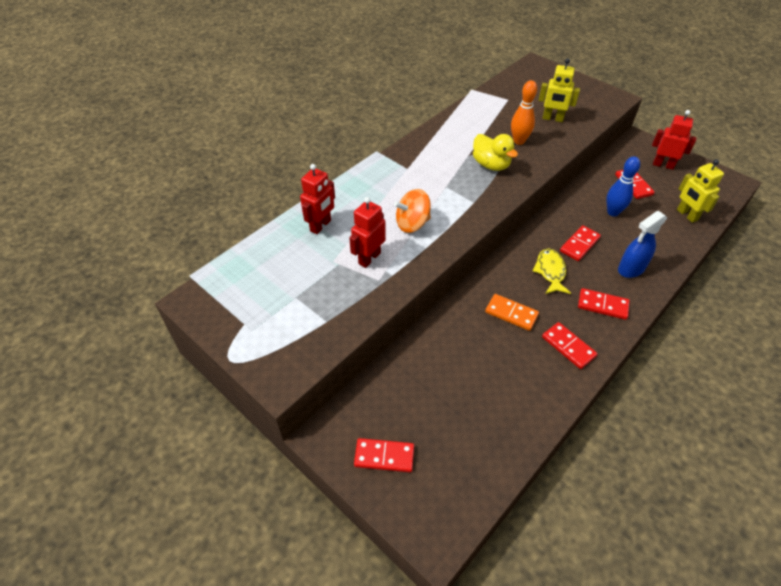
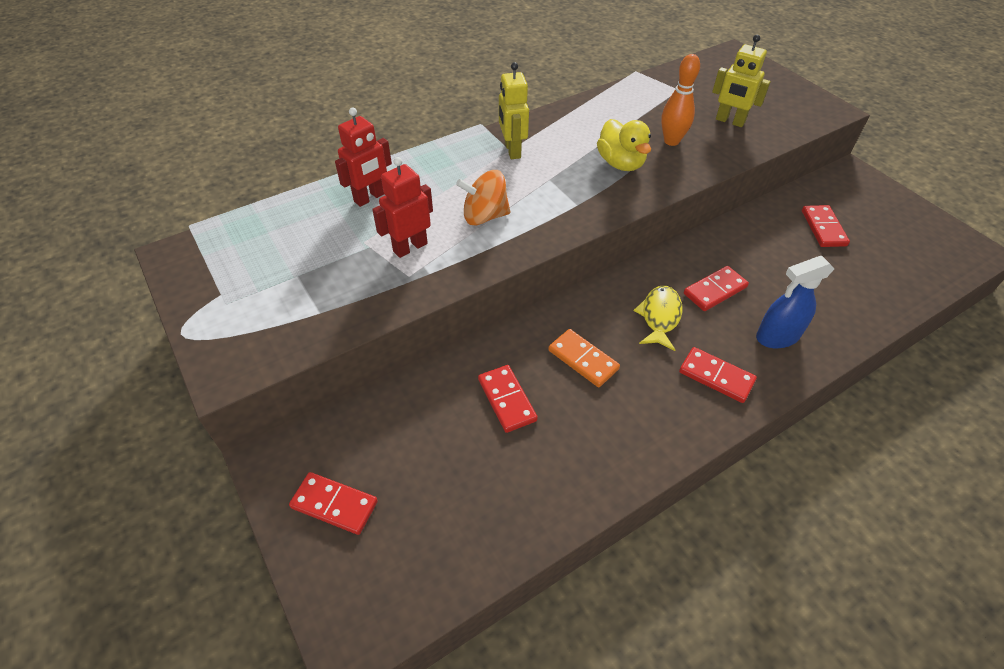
camera: 15 degrees right, 0 degrees up
red domino [542,322,597,369] -> red domino moved to [478,365,538,433]
blue bowling pin [606,156,640,216] -> none
red robot [652,110,697,170] -> none
yellow robot [677,159,724,223] -> yellow robot moved to [499,62,529,159]

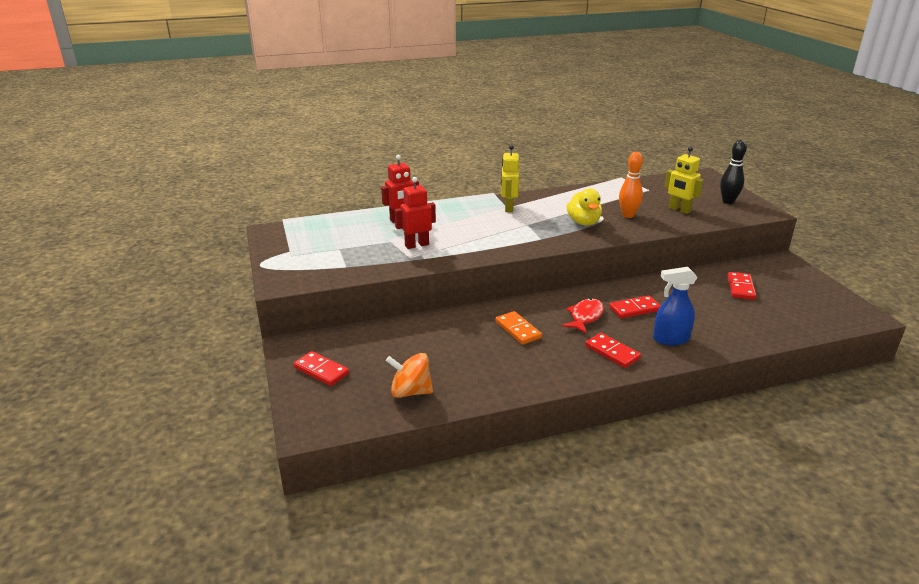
camera: 15 degrees right, 20 degrees down
orange spinning top [456,170,510,225] -> orange spinning top moved to [386,353,433,398]
red domino [478,365,538,433] -> none
yellow fish [634,286,682,351] -> red fish [562,298,604,334]
none -> black bowling pin [720,140,747,204]

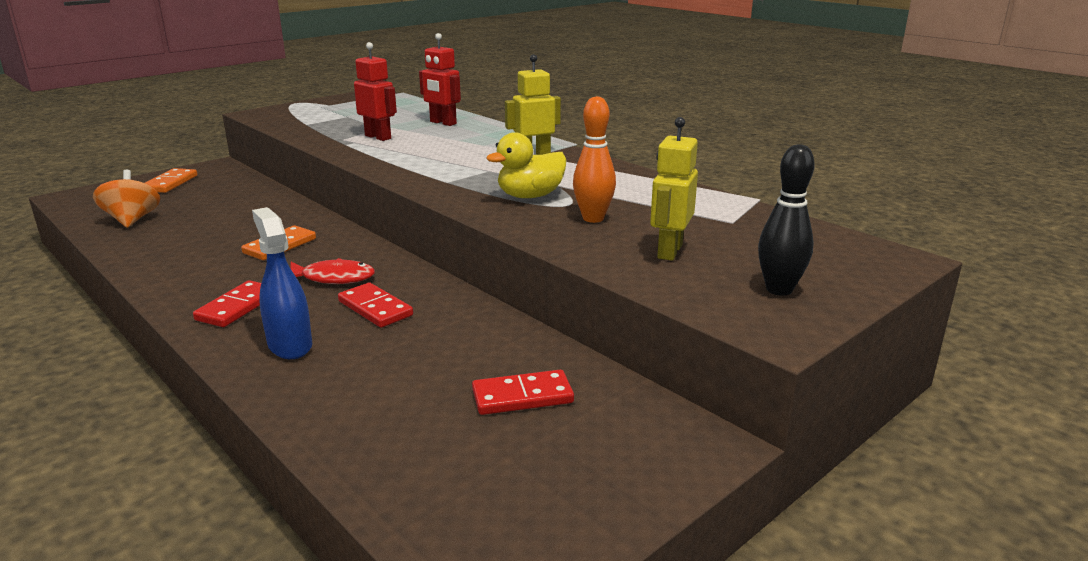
camera: 65 degrees right, 5 degrees down
red domino [293,351,349,386] -> orange domino [145,168,197,193]

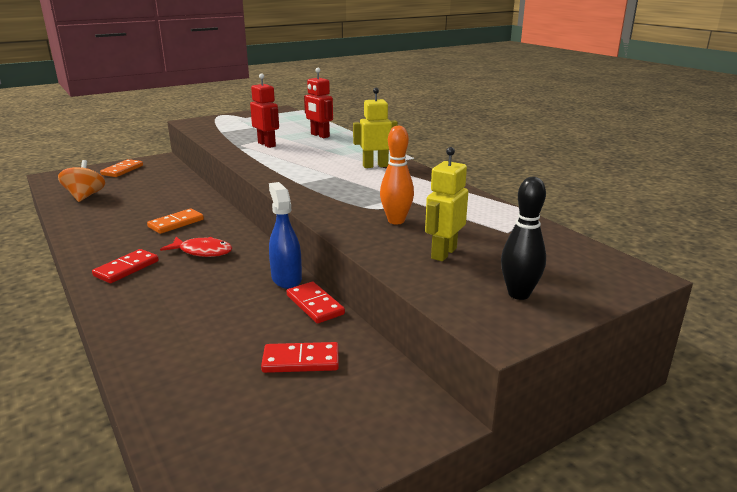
camera: 10 degrees right, 0 degrees up
blue spray bottle [252,207,312,359] -> blue spray bottle moved to [269,182,302,289]
red domino [338,283,413,328] -> red domino moved to [287,282,345,324]
yellow duck [486,132,567,198] -> none

